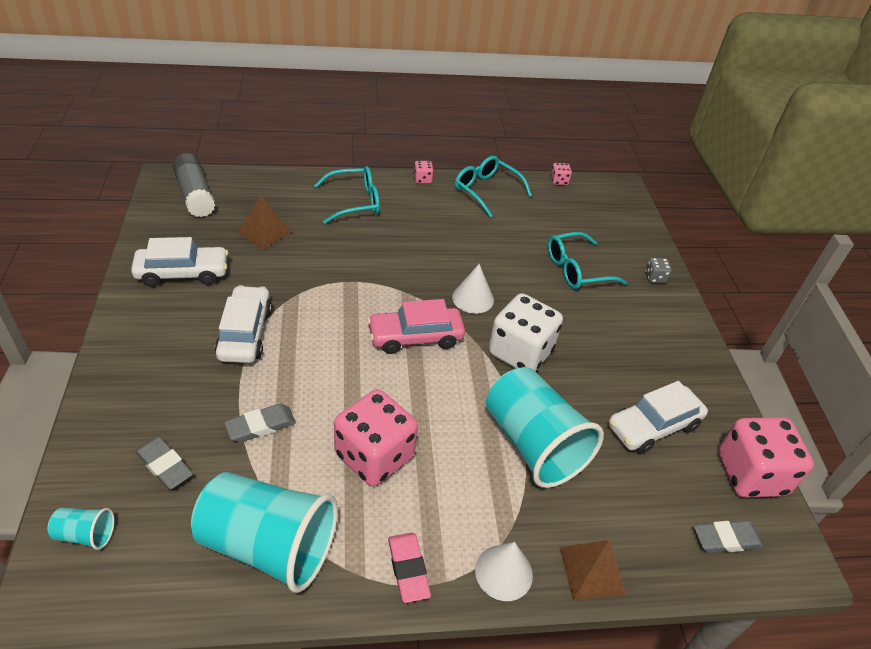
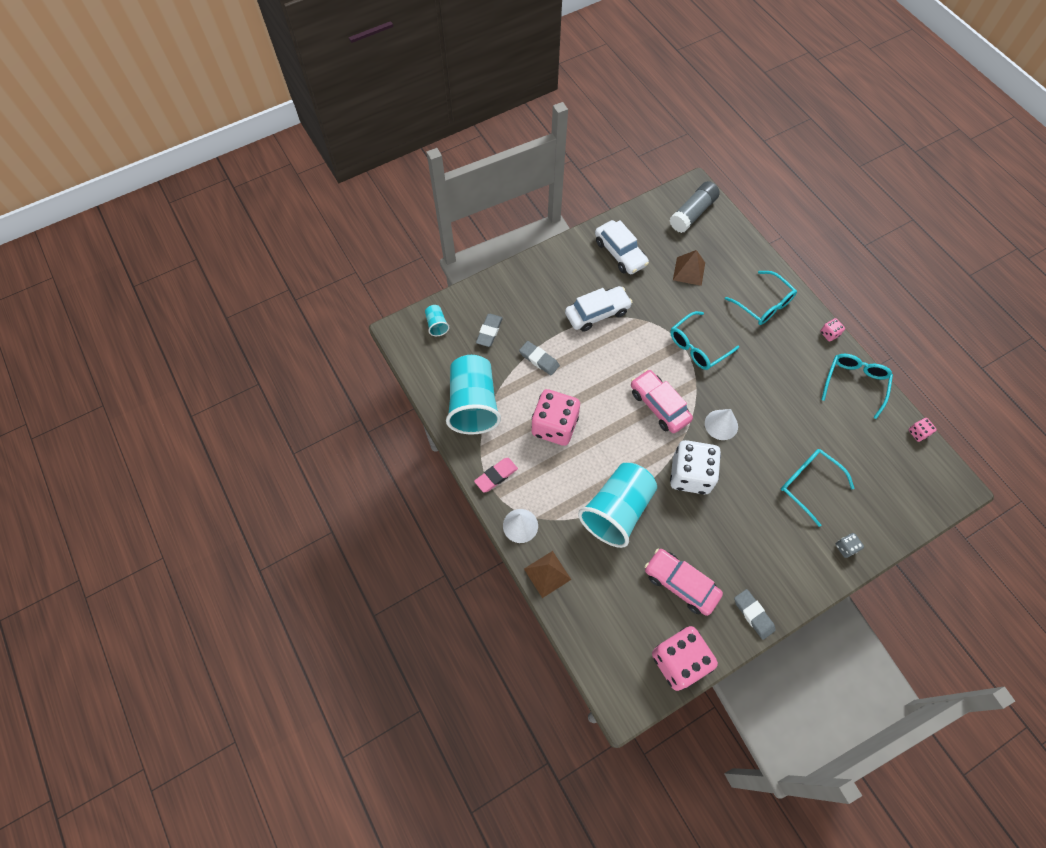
camera: 70 degrees right, 20 degrees up
white car [609,381,708,454] -> pink car [645,548,723,616]
grey eraser [694,520,764,553] -> grey eraser moved to [734,589,776,640]
none -> turquoise glasses [670,311,739,370]

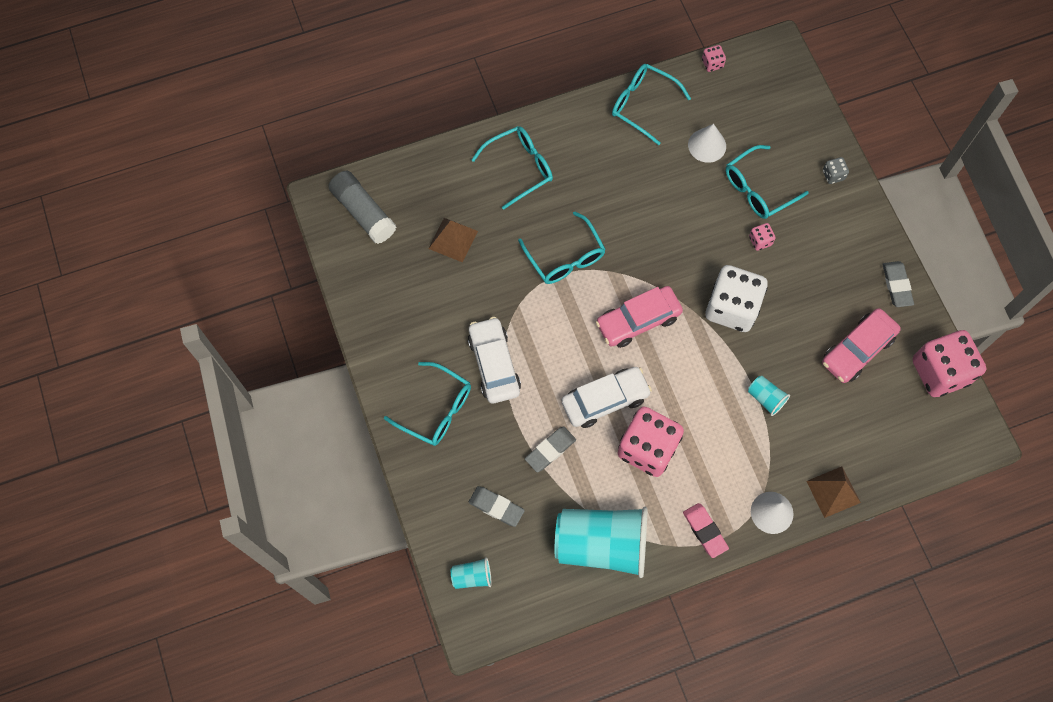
camera: 80 degrees left, 5 degrees up
turquoise cup [578,463,657,548] -> turquoise cup [748,376,790,416], size x0.42
white car [595,220,649,274] -> white car moved to [562,367,652,428]
white cone [705,409,738,440] -> white cone moved to [688,124,726,163]
grey eraser [734,589,776,640] -> grey eraser turned 75 degrees counterclockwise [882,261,914,307]
pink dice [820,318,845,342] -> pink dice moved to [749,223,776,251]
none -> turquoise glasses [384,362,471,446]

